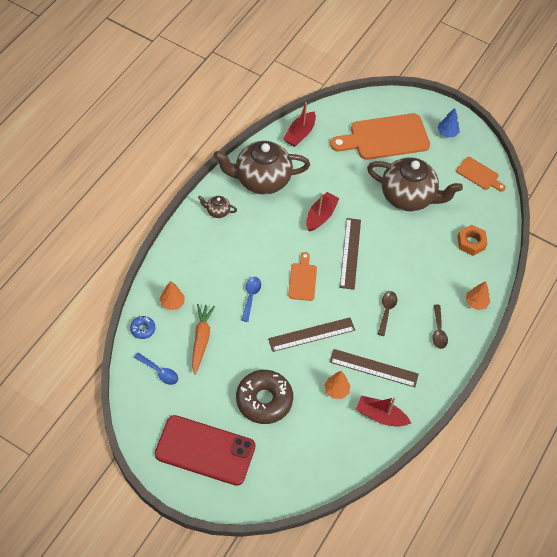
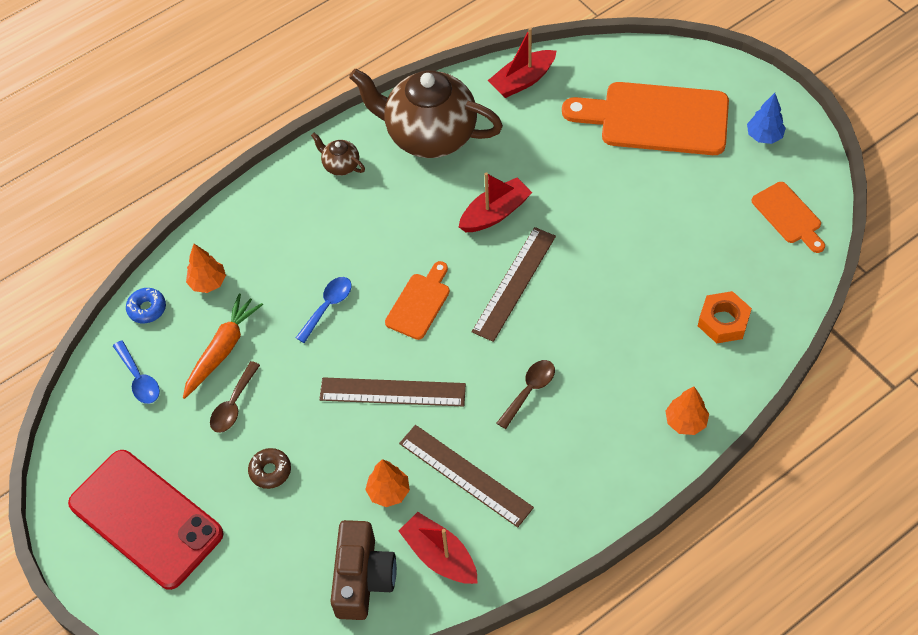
camera: 30 degrees right, 0 degrees up
brown donut [236,370,293,424] -> brown donut [248,448,291,489], size x0.45
brown teapot [367,157,463,211] -> none
brown spoon [432,305,448,349] -> brown spoon moved to [210,361,260,433]
none -> brown camera [331,520,397,620]

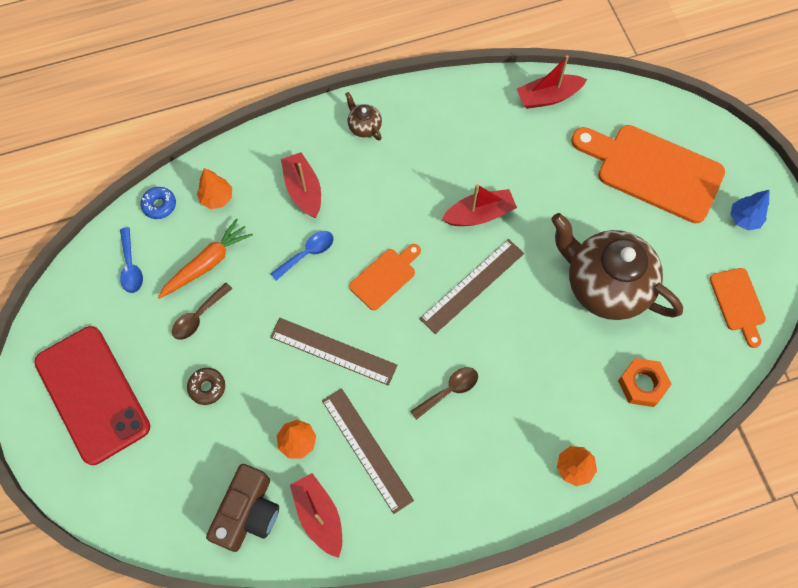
camera: 15 degrees right, 10 degrees up
brown teapot [349,68,503,158] -> brown teapot moved to [551,213,683,320]
none -> red boat [281,152,321,218]

